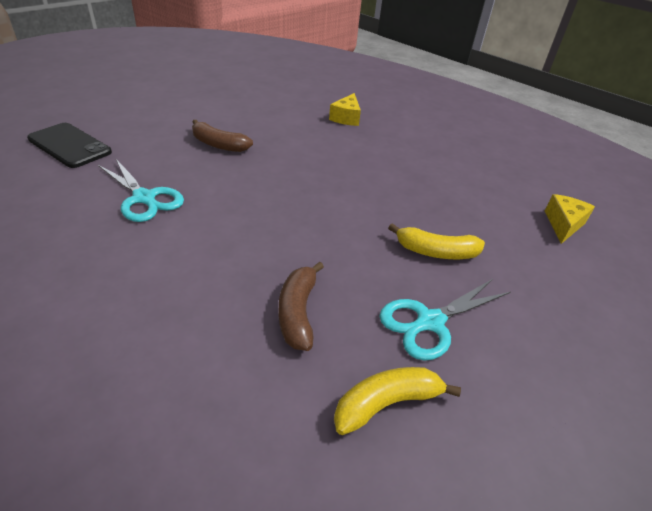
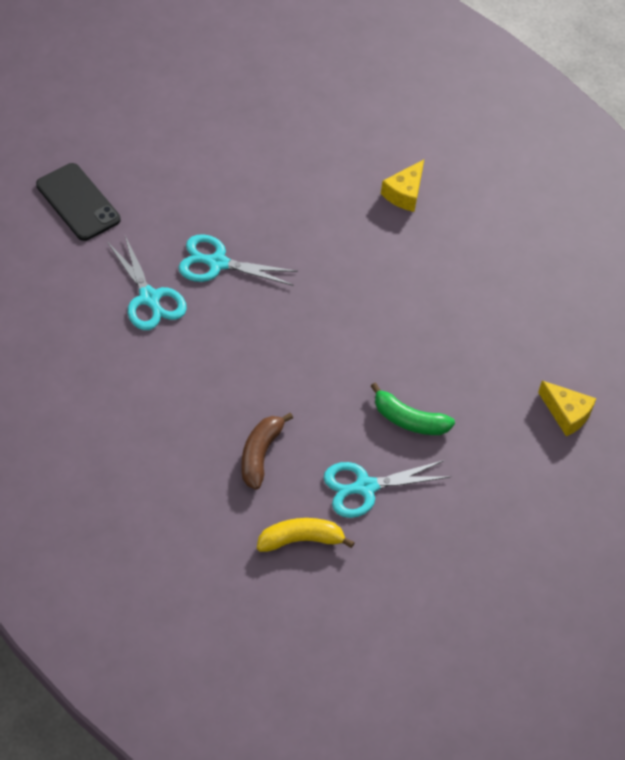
camera: 15 degrees right, 15 degrees up
brown banana [192,120,253,152] -> none
yellow banana [388,223,485,259] -> green banana [371,383,455,435]
yellow cheese [545,194,595,244] -> yellow cheese turned 90 degrees clockwise [538,381,596,436]
none -> turquoise scissors [179,234,298,286]

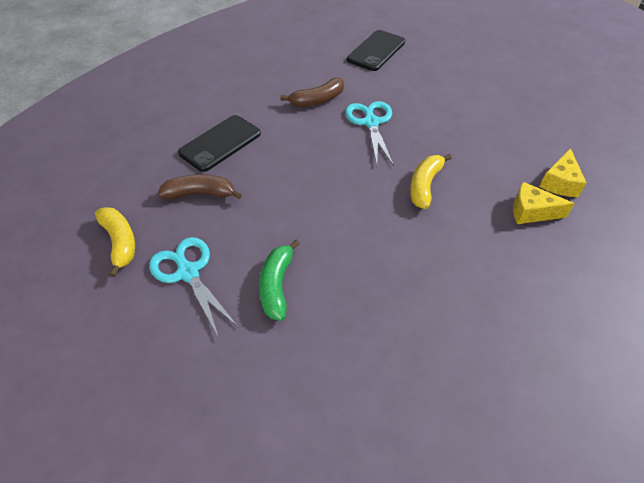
camera: 75 degrees right, 5 degrees down
turquoise scissors [107,236,187,330] -> brown banana [280,78,344,107]
yellow cheese [538,381,596,436] -> yellow cheese moved to [539,148,586,197]
none -> black phone [178,115,261,172]
none -> yellow banana [410,154,452,209]

